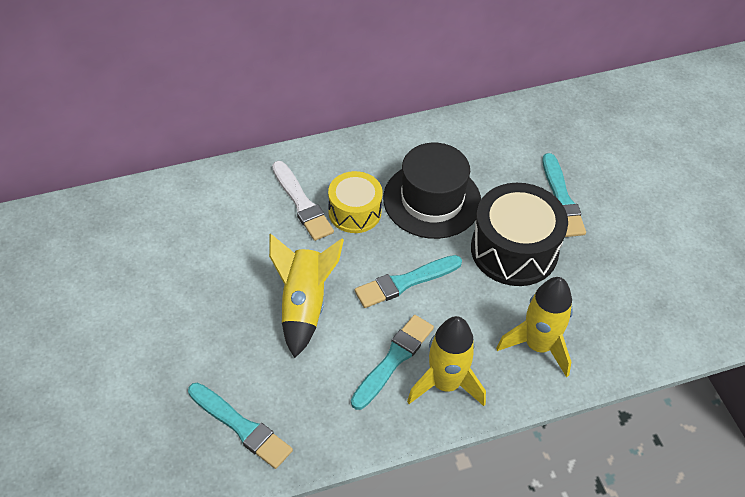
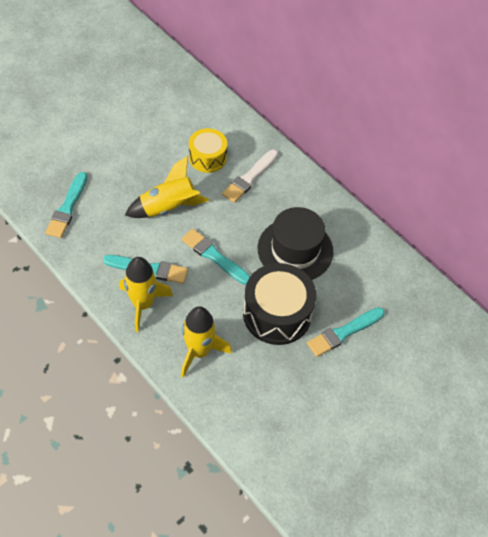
camera: 65 degrees right, 5 degrees up
yellow drum [328,171,383,233] -> yellow drum moved to [189,128,227,173]

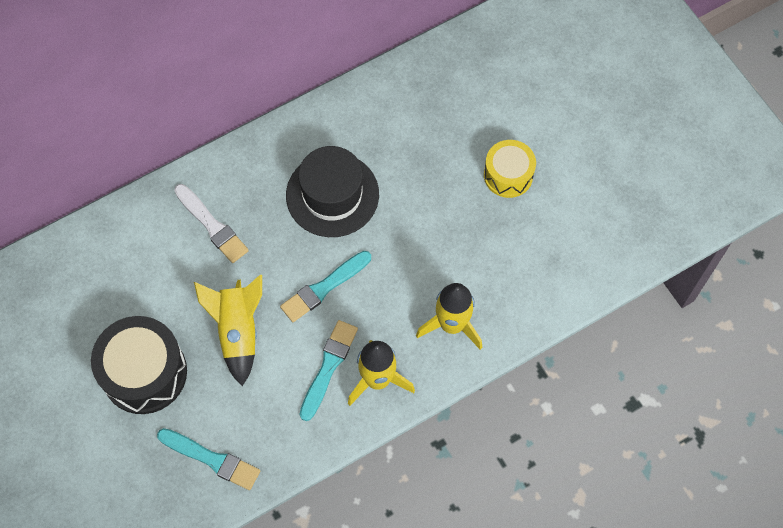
camera: 75 degrees left, 10 degrees up
yellow drum [189,128,227,173] -> yellow drum moved to [484,140,536,198]
black drum [243,263,316,345] -> black drum moved to [91,316,187,414]
turquoise brush [307,307,385,357] -> none

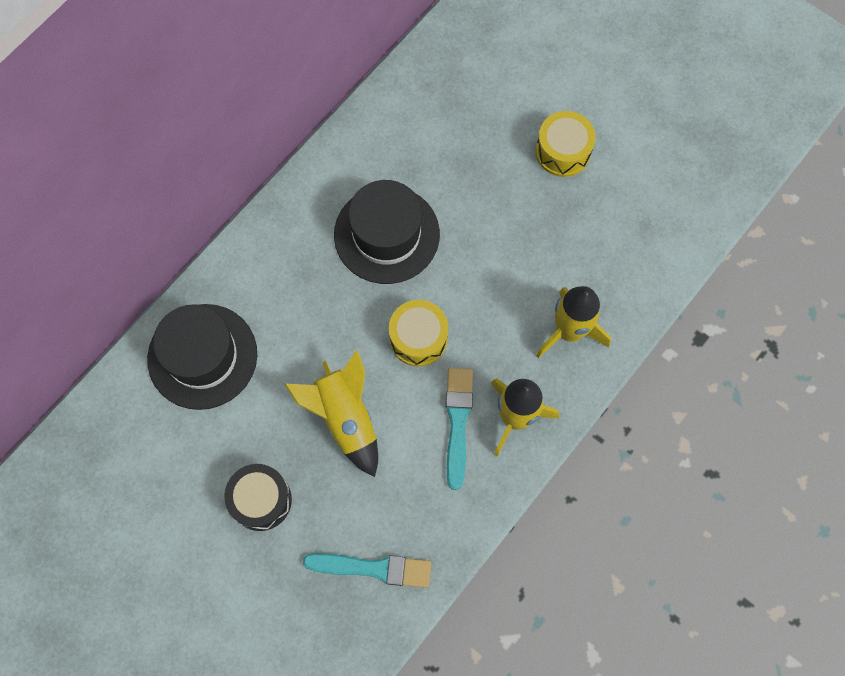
camera: 20 degrees left, 5 degrees up
black drum [91,316,187,414] -> black drum [224,464,292,531], size x0.62
white brush [174,184,249,263] -> none
turquoise brush [280,251,371,322] -> yellow drum [389,300,449,367]
none -> black hat [147,304,257,410]

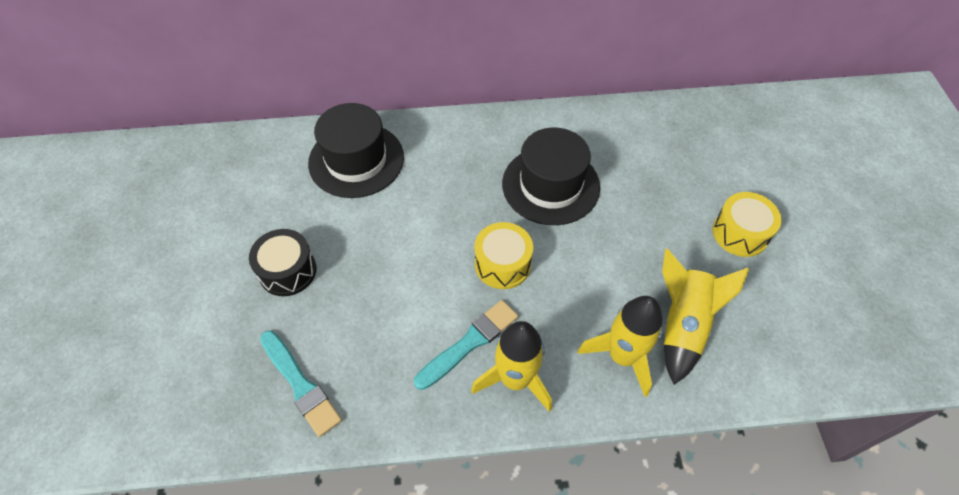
camera: 45 degrees right, 15 degrees down
yellow rocket [284,350,378,477] -> yellow rocket moved to [662,248,749,385]

